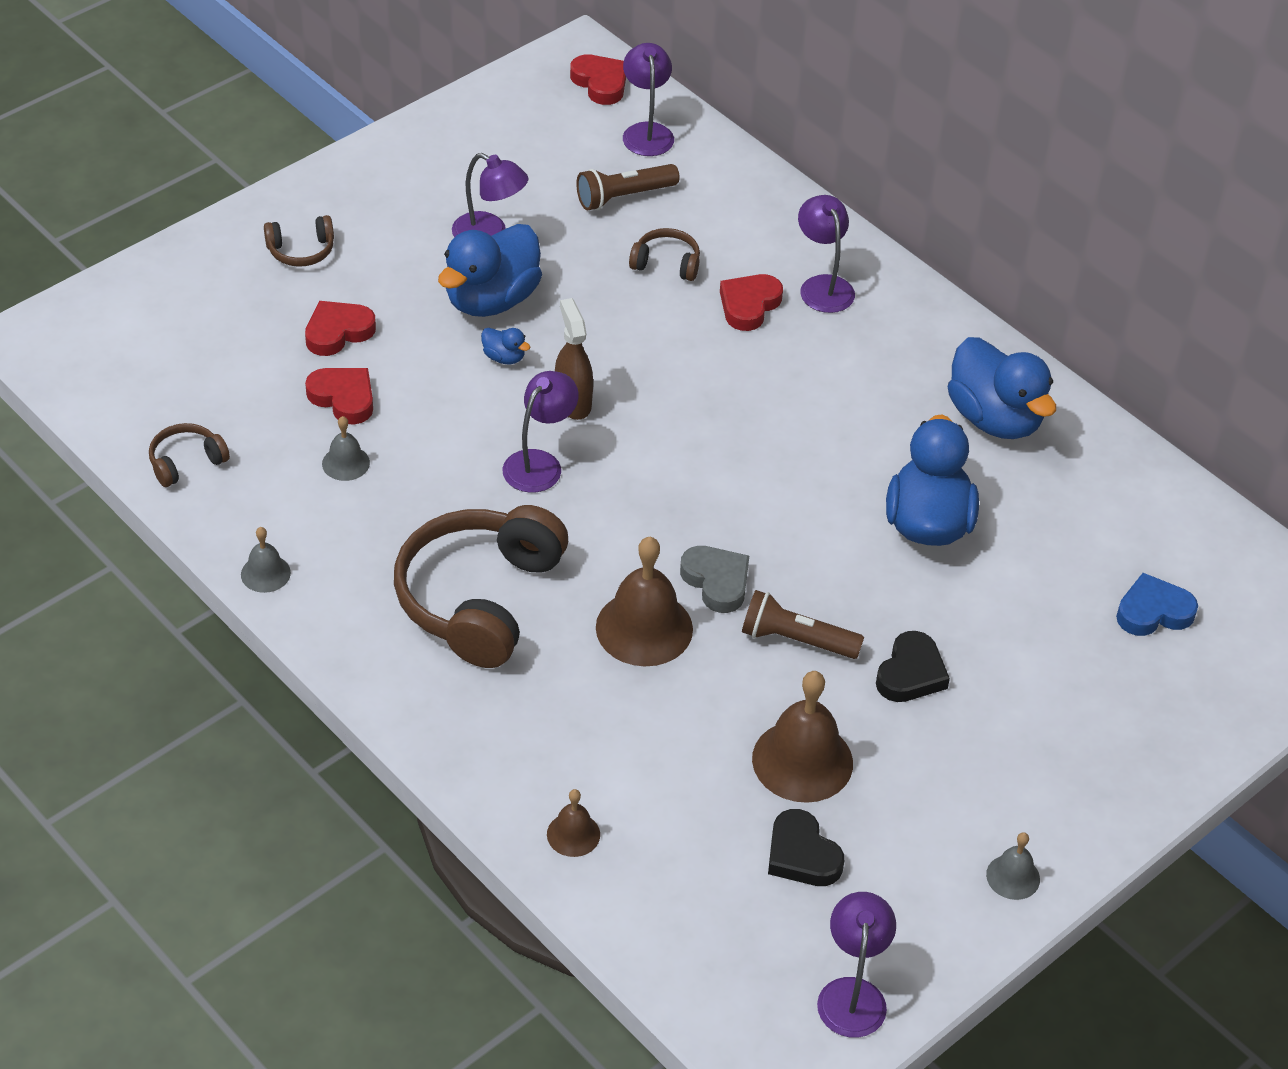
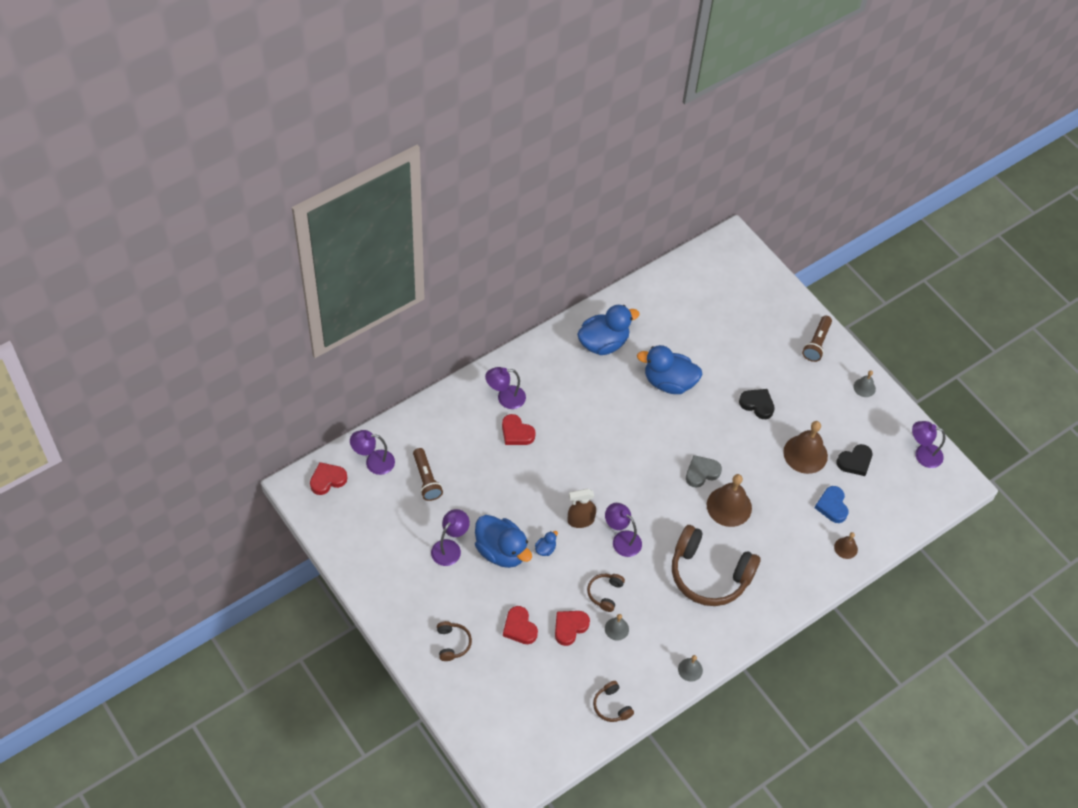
camera: 85 degrees left, 10 degrees up
brown headphones [629,228,700,281] -> brown headphones moved to [587,574,625,612]
brown flashlight [742,590,864,659] -> brown flashlight moved to [802,316,832,362]
blue heart [1116,573,1198,636] -> blue heart moved to [815,486,849,523]

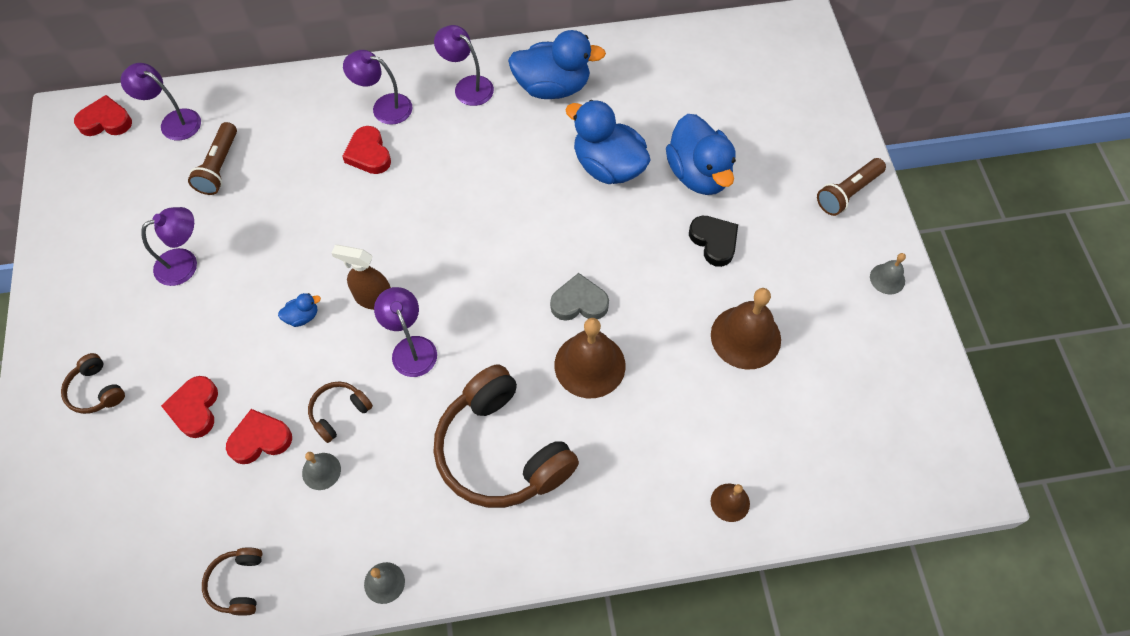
camera: 30 degrees right, 5 degrees up
brown headphones [437,621,472,661] -> brown headphones turned 120 degrees clockwise [61,353,125,414]
blue duck [475,515,532,568] -> blue duck moved to [666,114,736,195]
blue heart [815,486,849,523] -> none
black heart [837,444,872,476] -> none
purple lamp [912,421,945,468] -> purple lamp moved to [434,25,494,106]

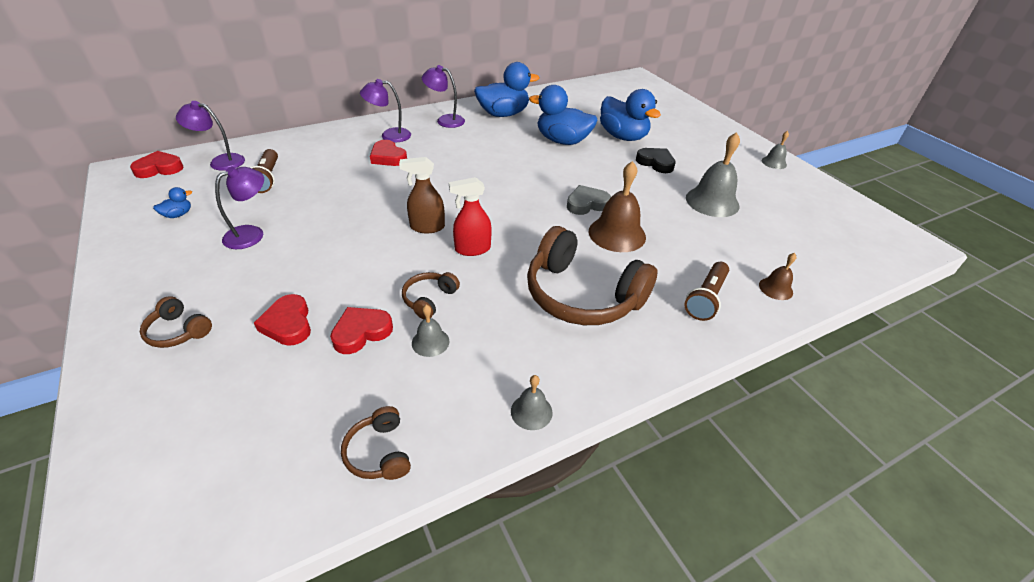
camera: 20 degrees left, 20 degrees down
blue duck [278,293,321,327] -> blue duck moved to [153,187,192,218]
purple lamp [374,287,437,377] -> red spray bottle [449,177,492,256]
brown bell [711,288,781,370] -> grey bell [686,132,740,217]
brown flashlight [817,158,886,216] -> brown flashlight moved to [685,262,729,321]

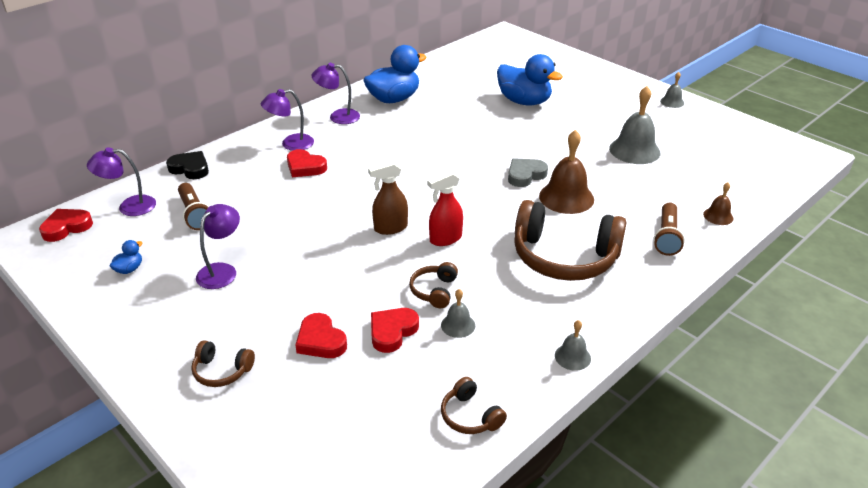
camera: 15 degrees left, 5 degrees down
blue duck [529,85,598,145] -> none
black heart [636,148,676,173] -> black heart moved to [166,151,209,179]

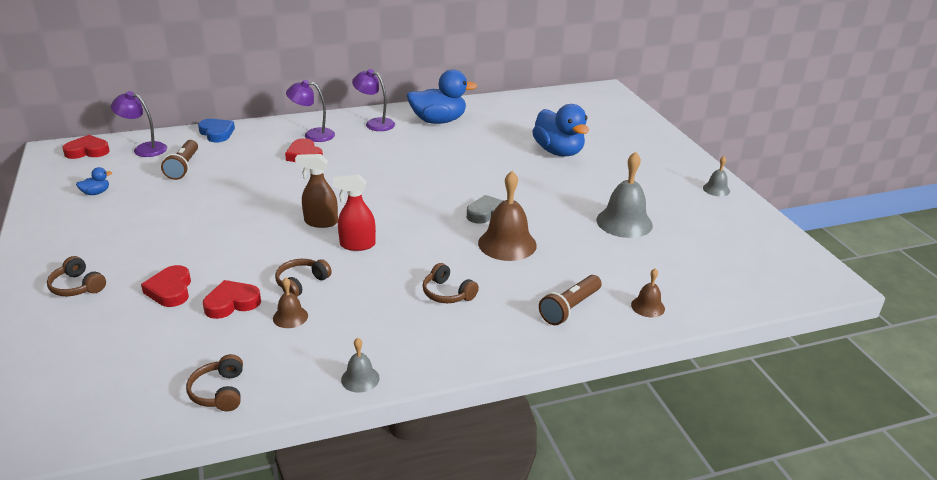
camera: 25 degrees right, 5 degrees down
black heart [166,151,209,179] -> blue heart [198,119,235,142]
purple lamp [196,204,240,289] -> none
grey bell [441,289,475,338] -> brown bell [273,277,308,328]
brown headphones [514,200,627,281] -> brown headphones [423,263,479,303], size x0.45

